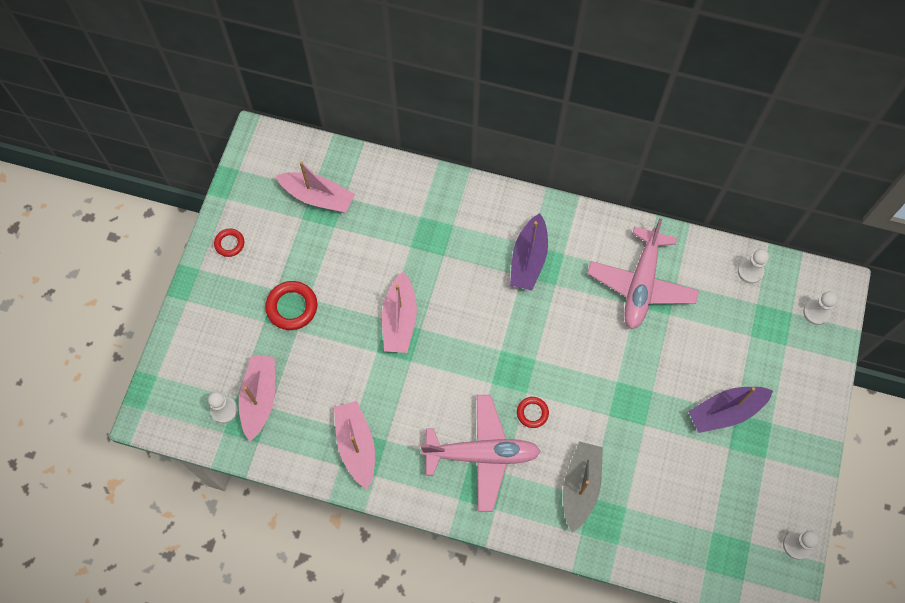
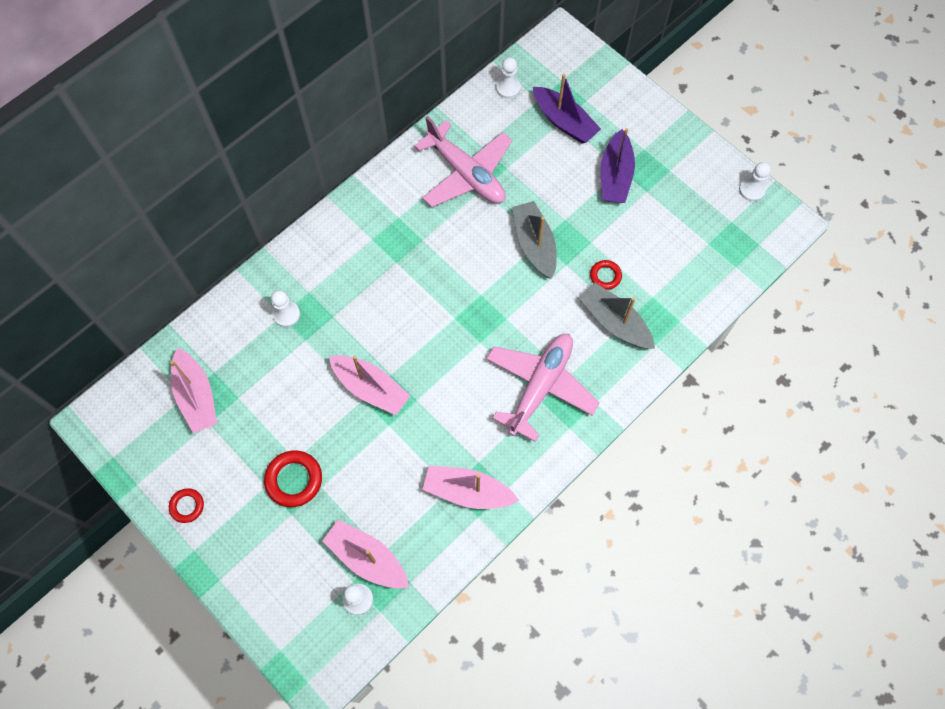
camera: 60 degrees left, 0 degrees up
pink boat [276,161,355,213] -> pink boat turned 105 degrees clockwise [170,348,217,433]
purple boat [510,213,548,291] -> purple boat moved to [533,74,601,143]
red ring [517,397,549,428] -> red ring moved to [590,260,622,290]
white pawn [803,291,838,325] -> white pawn moved to [271,290,300,327]
none -> grey boat [512,201,557,279]

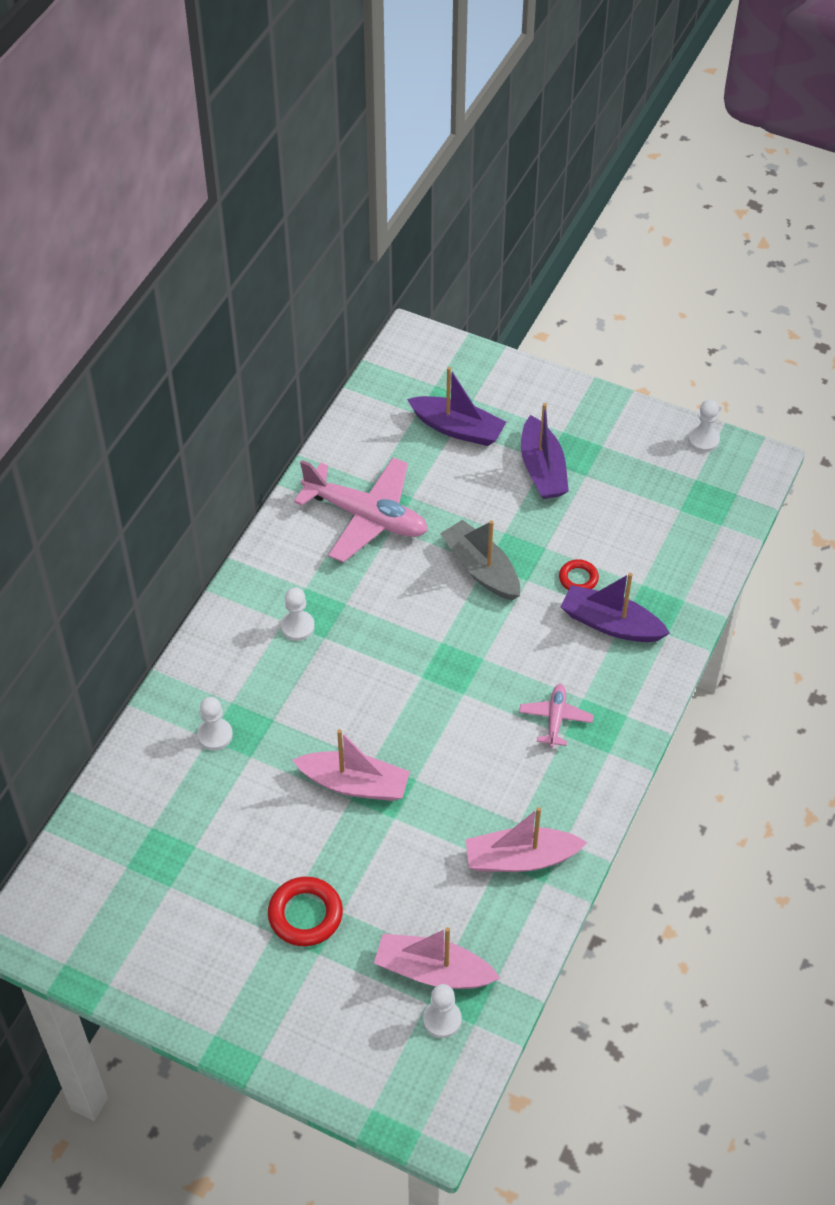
camera: 20 degrees left, 15 degrees down
red ring [169,488,204,523] -> none
pink boat [170,348,217,433] -> none
pink plane [486,334,600,442] -> pink plane [519,684,593,747], size x0.49
white pawn [496,57,521,99] -> white pawn moved to [281,587,315,641]
grey boat [579,283,655,348] -> purple boat [560,573,670,642]

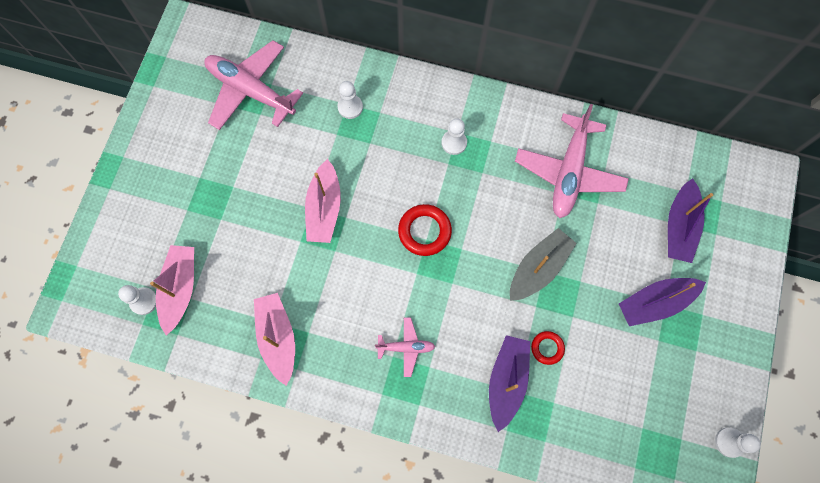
camera: 80 degrees right, 20 degrees up
red ring [268,877,343,946] -> red ring moved to [398,204,452,256]
none -> pink plane [204,40,303,130]

